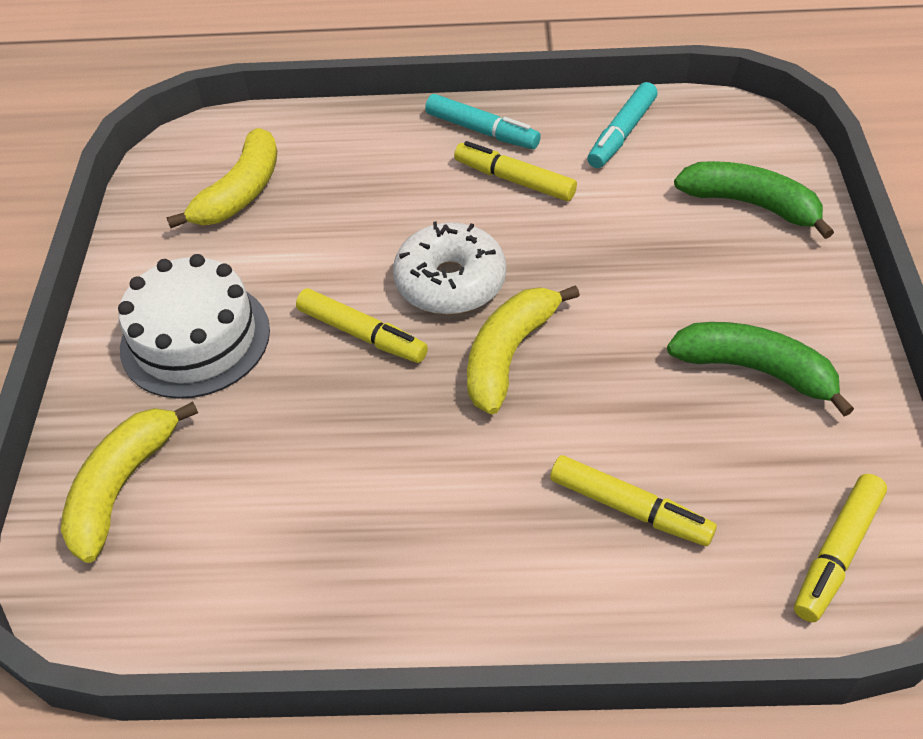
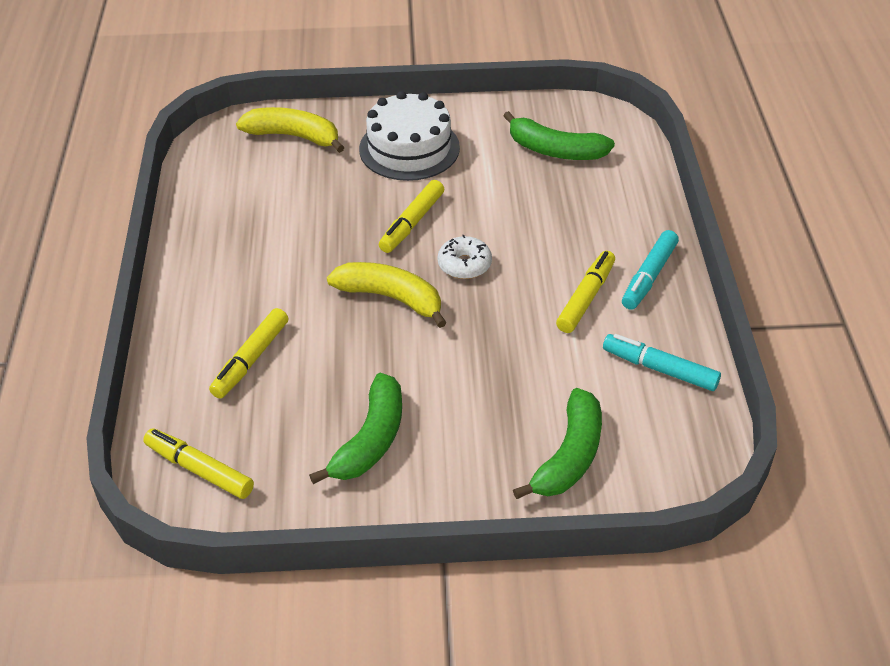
camera: 85 degrees right, 5 degrees down
yellow banana [166,128,277,228] -> green banana [504,111,615,160]
white donut [393,222,506,315] -> white donut [438,235,492,279], size x0.63

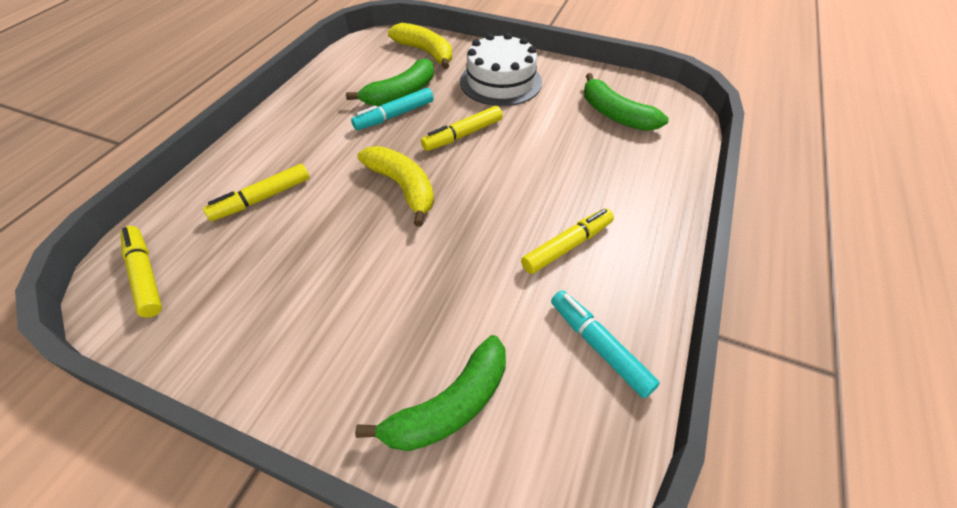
camera: 25 degrees right, 5 degrees up
green banana [309,373,402,484] -> green banana moved to [346,58,434,106]
white donut [438,235,492,279] -> none
turquoise marker [622,230,679,310] -> turquoise marker moved to [351,88,434,130]

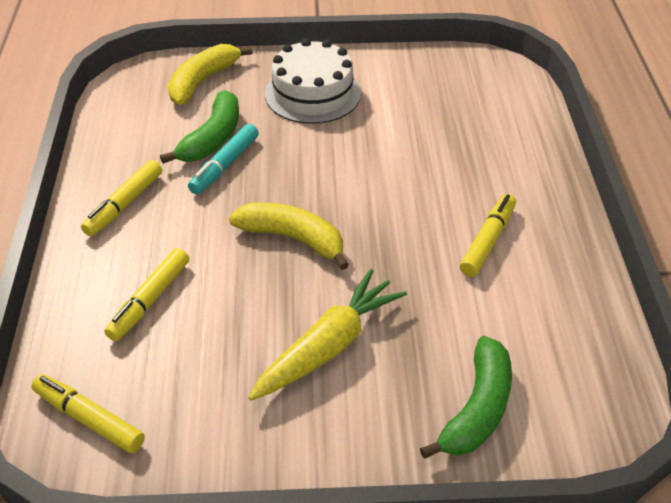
camera: 25 degrees left, 5 degrees down
yellow banana [388,23,452,69] -> yellow banana turned 75 degrees counterclockwise [168,44,253,105]
yellow marker [421,106,503,151] -> yellow marker moved to [81,160,162,237]
turquoise marker [551,290,660,398] -> none
green banana [584,73,669,131] -> none
none -> yellow carrot [248,269,407,401]

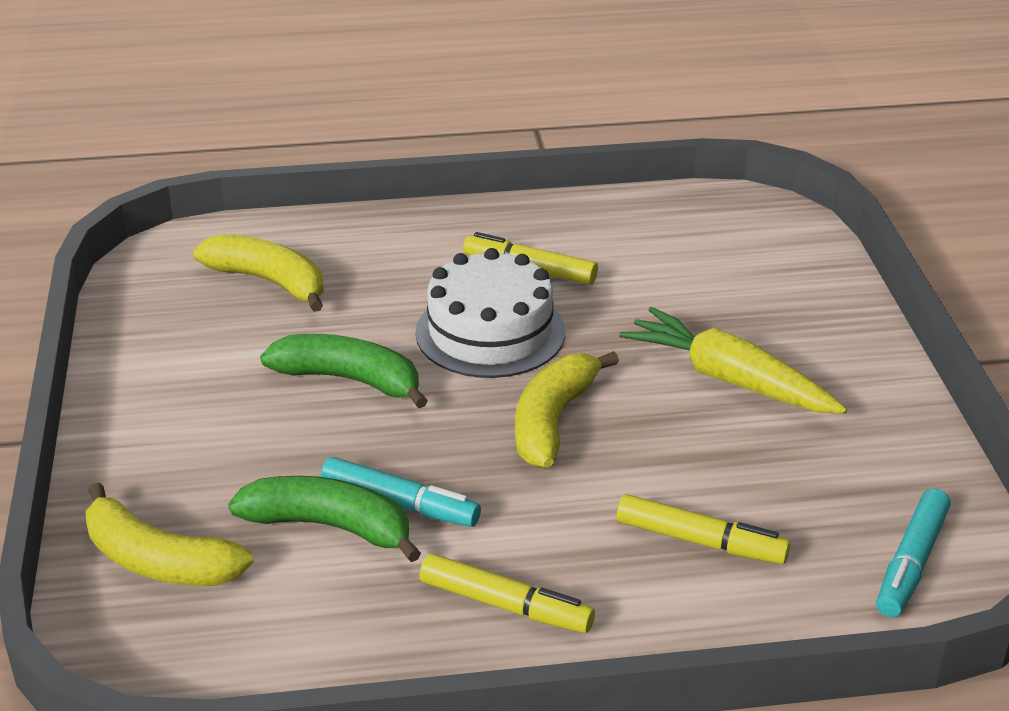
camera: 95 degrees left, 10 degrees down
yellow marker [31,374,145,453] -> turquoise marker [876,488,951,618]
white cake [265,38,361,124] -> white cake moved to [415,248,565,378]
green banana [420,336,512,459] -> green banana moved to [260,334,428,408]
none -> yellow banana [193,234,324,312]

